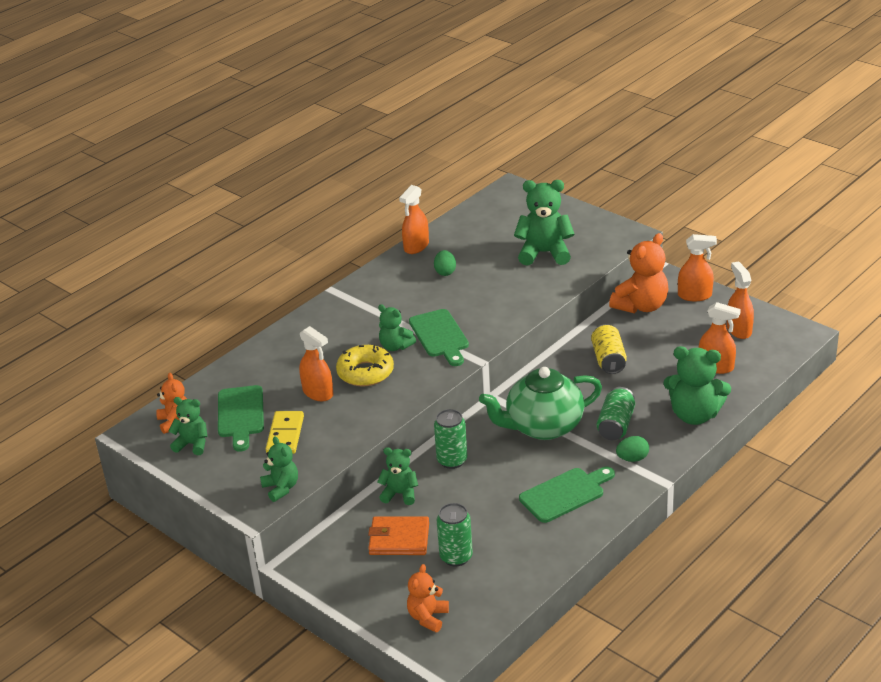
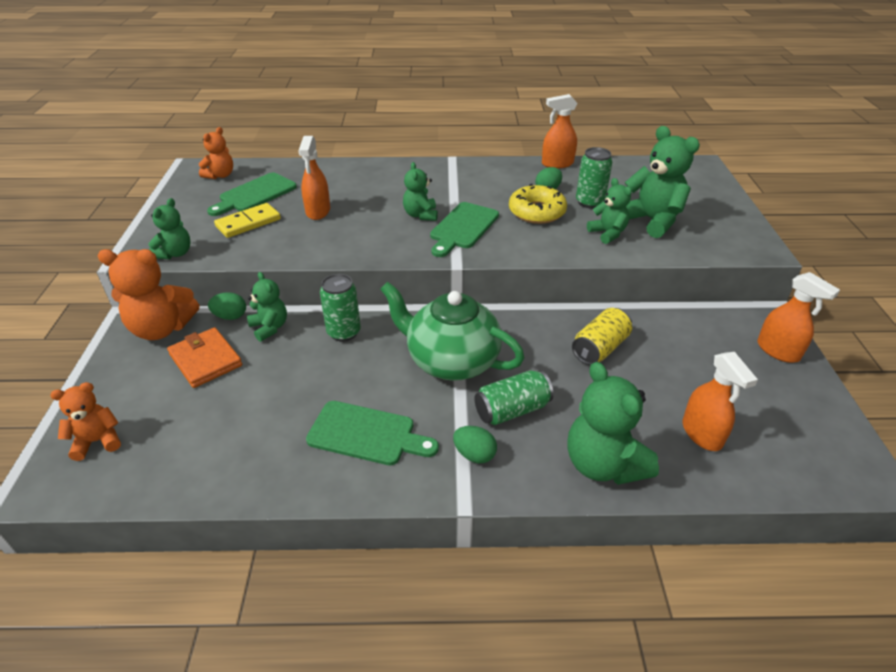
camera: 45 degrees right, 5 degrees up
green teddy bear [169,397,207,455] -> green teddy bear moved to [587,178,632,244]
yellow donut [336,345,394,387] -> yellow donut moved to [509,183,567,224]
green can [436,503,473,567] -> green can moved to [576,147,612,208]
orange teddy bear [609,233,669,313] -> orange teddy bear moved to [98,249,199,340]
orange spray bottle [727,261,754,339] -> none
none -> green egg [208,292,246,320]

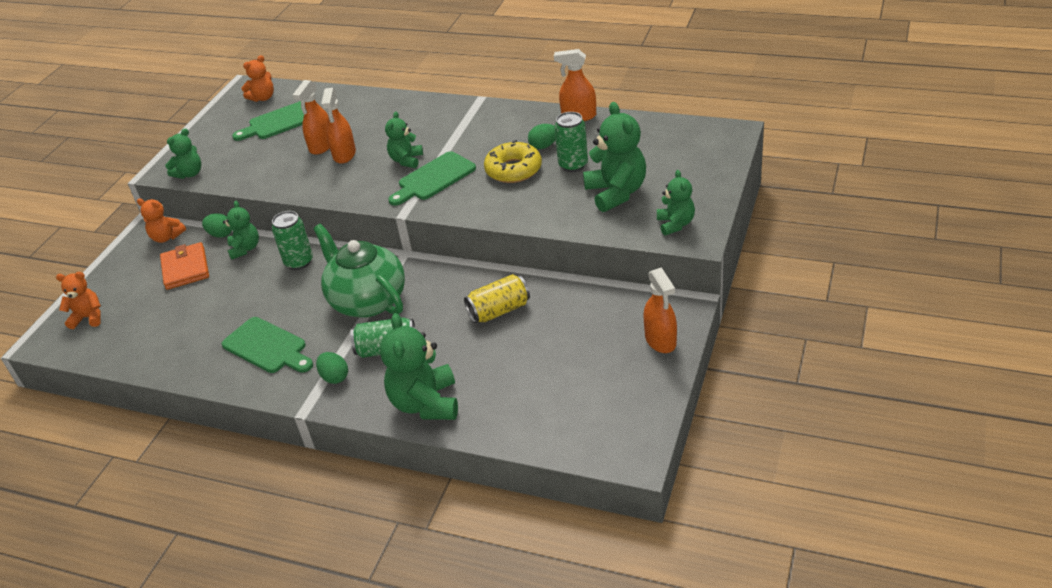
camera: 25 degrees right, 0 degrees up
orange teddy bear [98,249,199,340] -> orange teddy bear [137,199,186,243], size x0.59
yellow domino [214,203,281,238] -> none
green teddy bear [587,178,632,244] -> green teddy bear moved to [657,170,695,236]
orange spray bottle [682,352,758,451] -> orange spray bottle moved to [321,88,356,164]

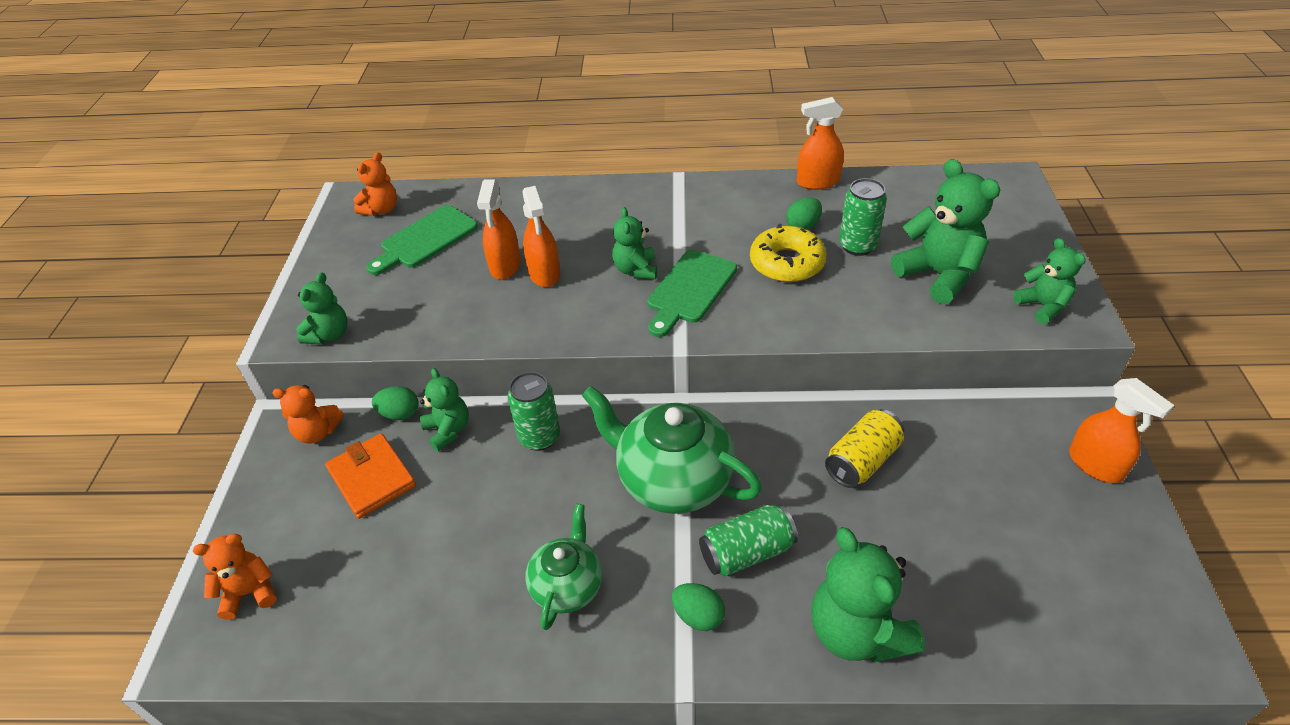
camera: 20 degrees left, 5 degrees up
green cutting board [222,317,313,373] -> green teapot [525,504,602,630]

